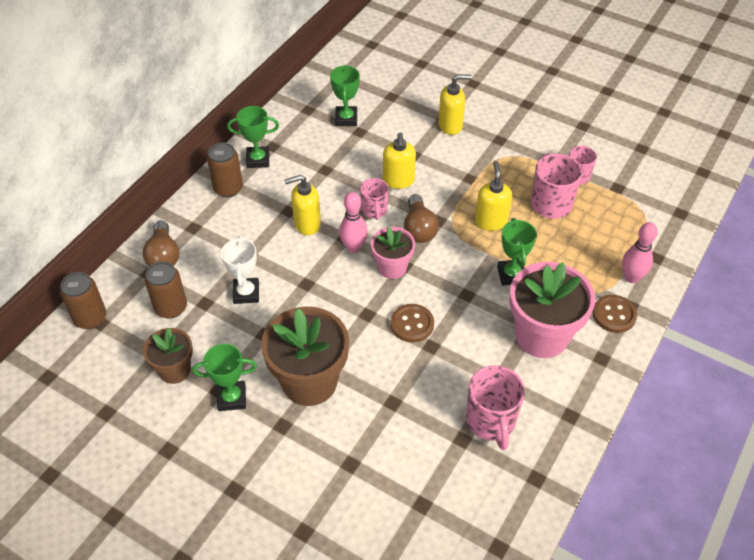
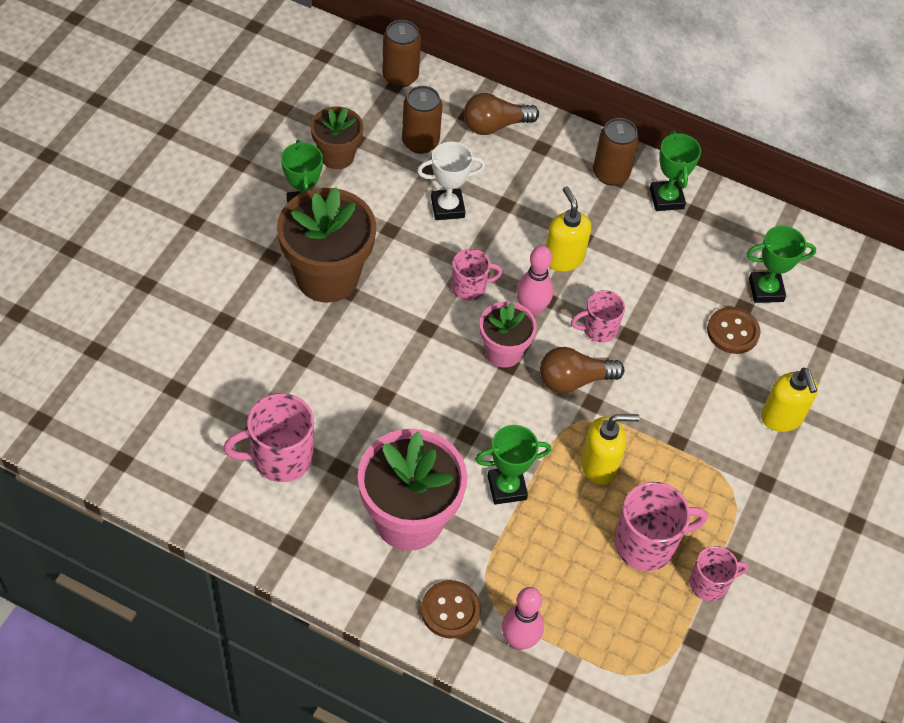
camera: 80 degrees right, 5 degrees up
yellow soap dispenser [383,132,416,189] -> none
brown button [391,304,434,343] -> brown button moved to [707,307,761,354]
none -> pink mug [451,249,503,301]

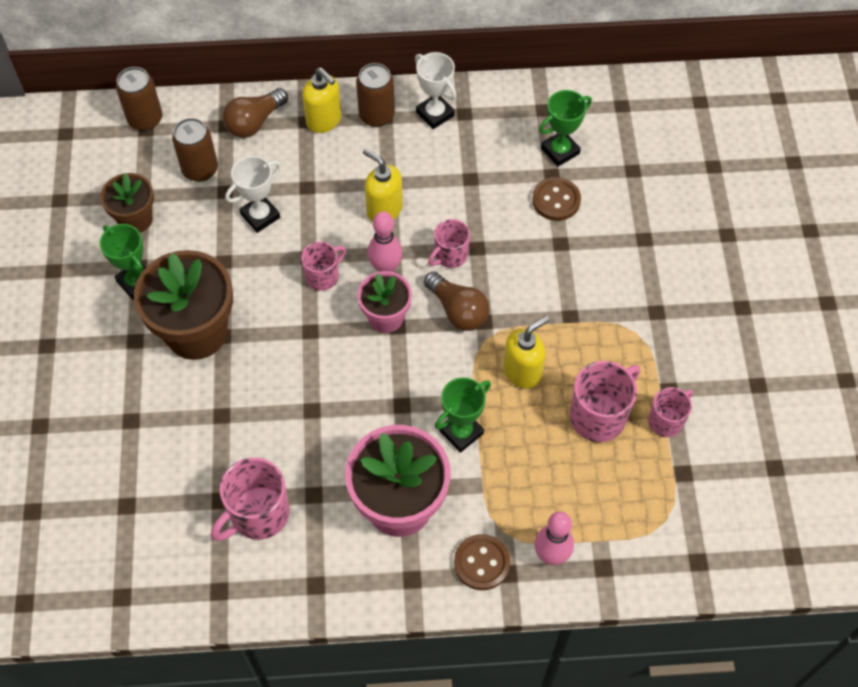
camera: 25 degrees left, 5 degrees up
brown light bulb [540,347,624,393] -> brown light bulb turned 90 degrees counterclockwise [424,271,490,331]
green trophy [650,131,701,211] -> white trophy [415,52,456,129]
yellow soap dispenser [761,368,818,432] -> yellow soap dispenser moved to [302,68,342,133]

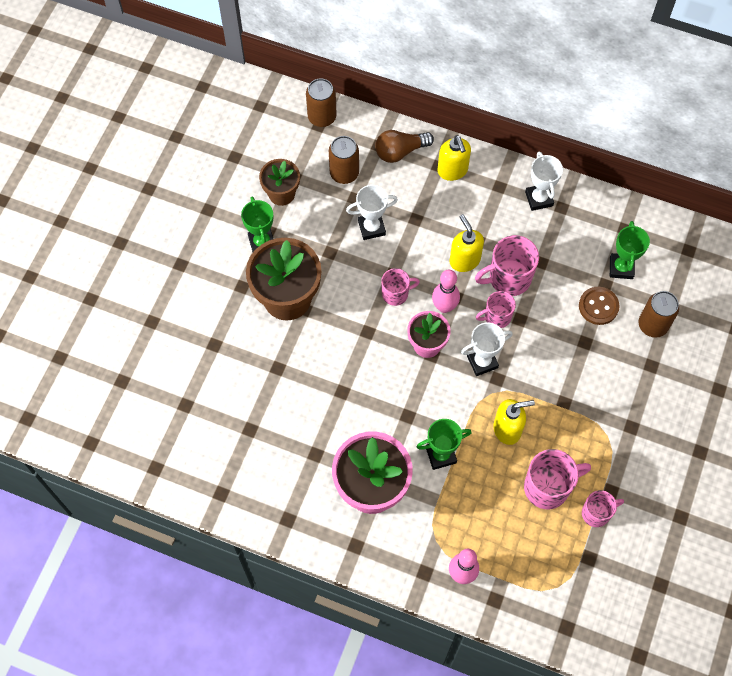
camera: 25 degrees right, 5 degrees up
pink mug [211,457,290,541] -> pink mug moved to [475,235,539,296]
brown can [356,63,395,127] -> brown can moved to [639,291,679,338]
brown light bulb [424,271,490,331] -> white trophy [461,322,513,376]
brown button [454,534,510,590] -> none
green trophy [539,90,592,167] -> green trophy turned 75 degrees counterclockwise [610,221,650,279]

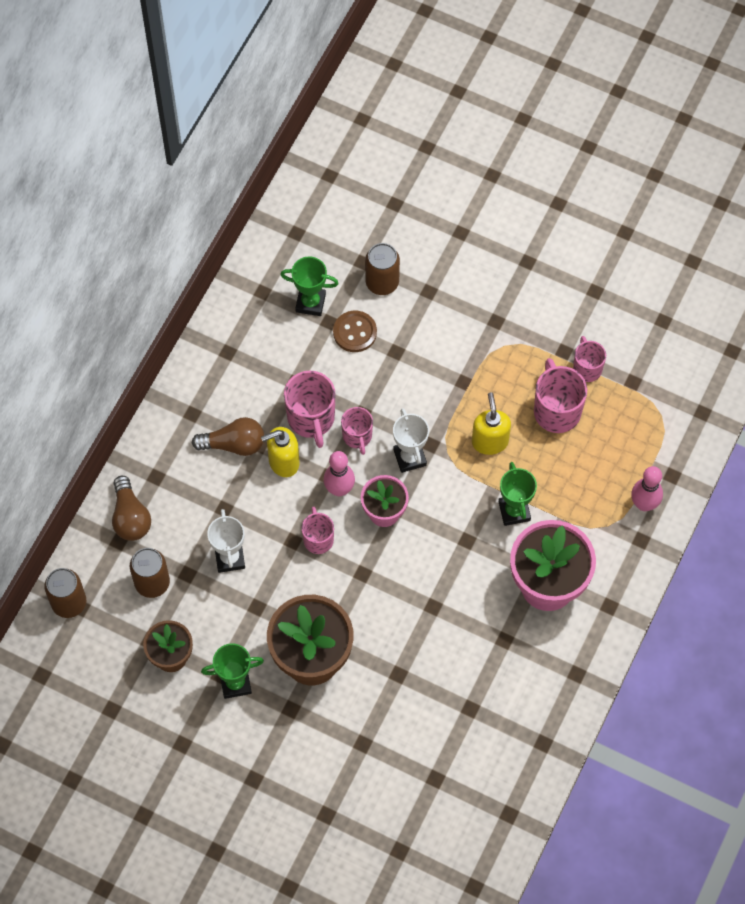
camera: 85 degrees left, 0 degrees up
yellow soap dispenser [437,135,471,181] -> none
white trophy [525,151,563,211] -> none
none -> brown light bulb [192,417,264,456]

